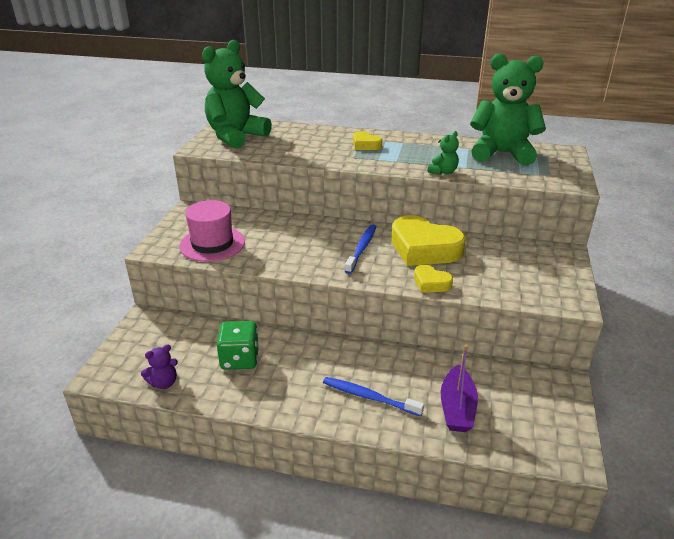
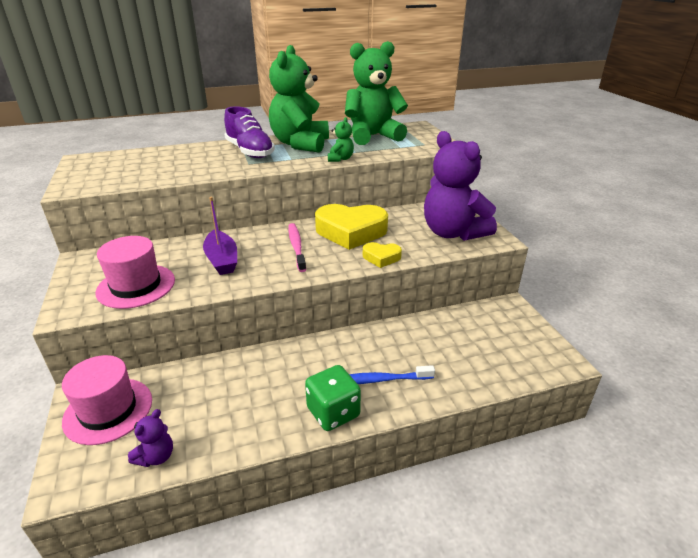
camera: 30 degrees left, 0 degrees up
green teddy bear [202,40,272,149] -> green teddy bear moved to [269,45,329,152]
green dice [217,321,259,370] -> green dice moved to [305,365,361,431]
blue toothbrush [345,224,376,274] -> pink toothbrush [288,223,306,272]
yellow heart [353,131,382,150] -> purple shoe [224,106,275,158]
purple boat [441,345,478,432] -> purple boat moved to [203,197,237,275]
none -> pink hat [62,355,152,445]
none -> purple teddy bear [424,131,497,241]

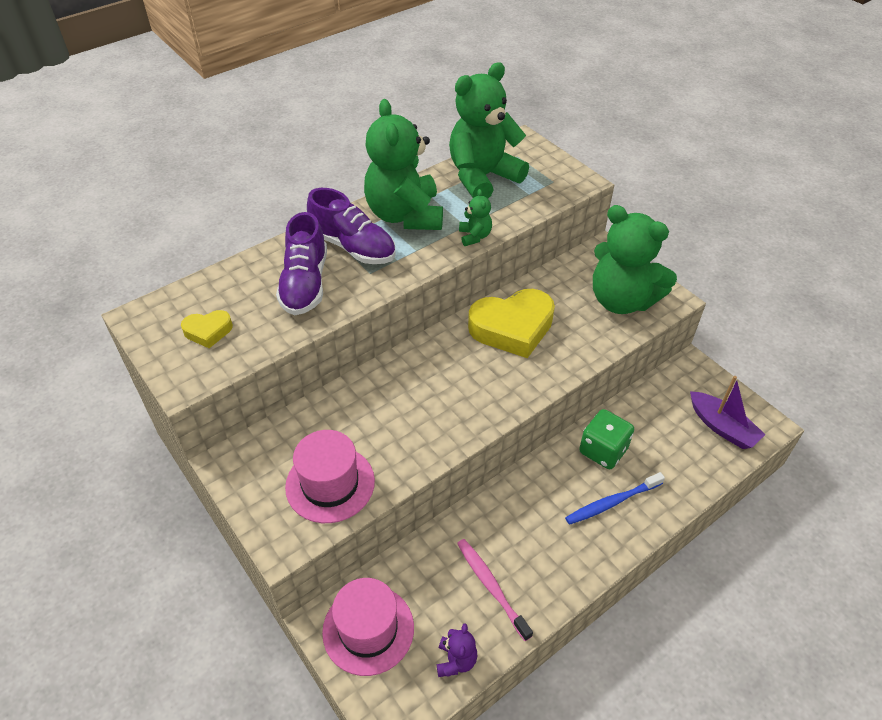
camera: 20 degrees left, 15 degrees up
purple boat [203,197,237,275] -> purple boat moved to [690,376,766,449]
pink toothbrush [288,223,306,272] -> pink toothbrush moved to [457,539,533,641]
green dice [305,365,361,431] -> green dice moved to [579,409,634,469]
yellow heart [363,242,402,268] -> yellow heart moved to [181,310,233,348]
purple teddy bear [424,131,497,241] -> green teddy bear [593,205,677,314]
none -> purple shoe [276,212,327,315]

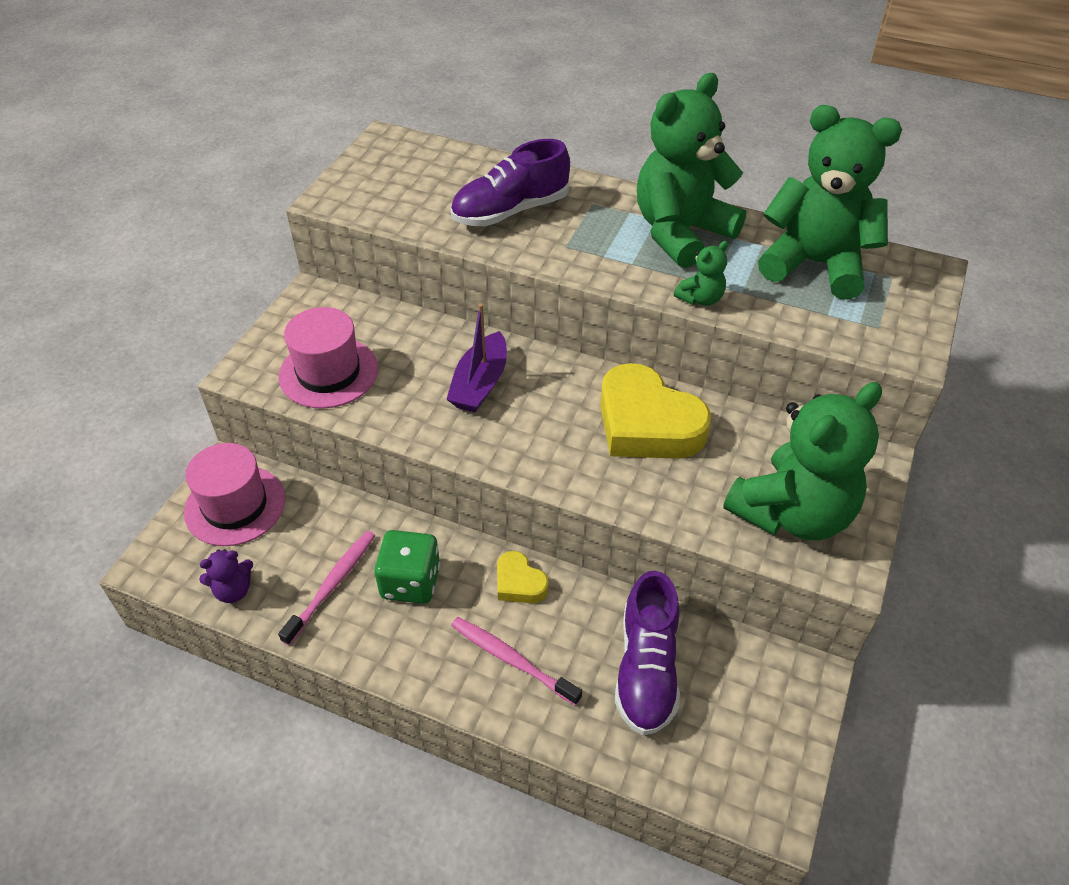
camera: 60 degrees right, 0 degrees up
yellow heart [181,310,233,348] -> yellow heart moved to [497,551,549,603]
purple shoe [307,188,396,264] -> purple shoe moved to [615,571,680,735]
blue toothbrush [565,472,665,525] -> pink toothbrush [451,617,582,706]
green dice [579,409,634,469] -> green dice moved to [374,530,440,604]
green teddy bear [593,205,677,314] -> green teddy bear turned 135 degrees counterclockwise [724,382,882,540]
purple boat [690,376,766,449] -> purple boat moved to [446,304,507,412]

